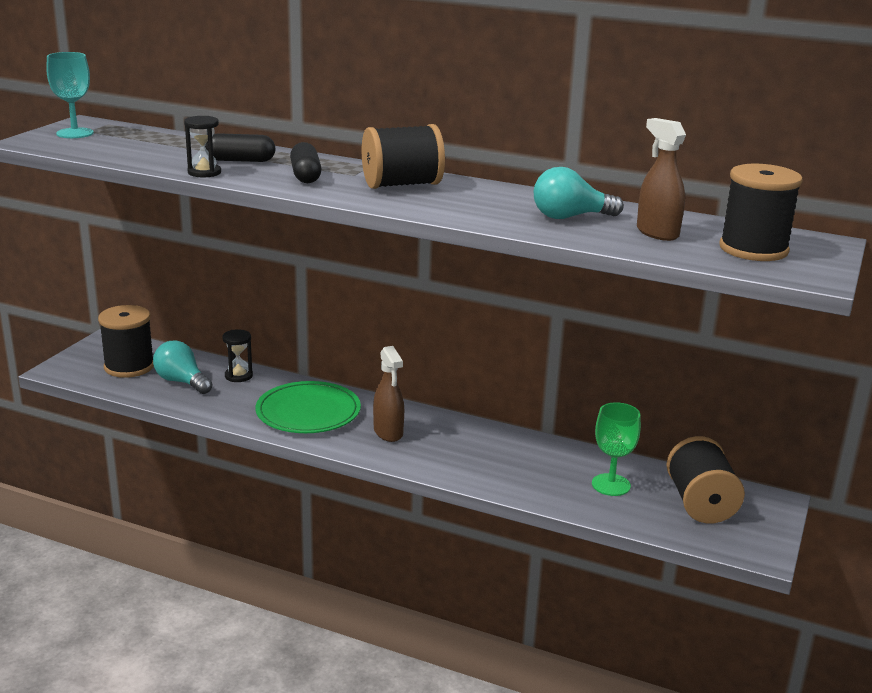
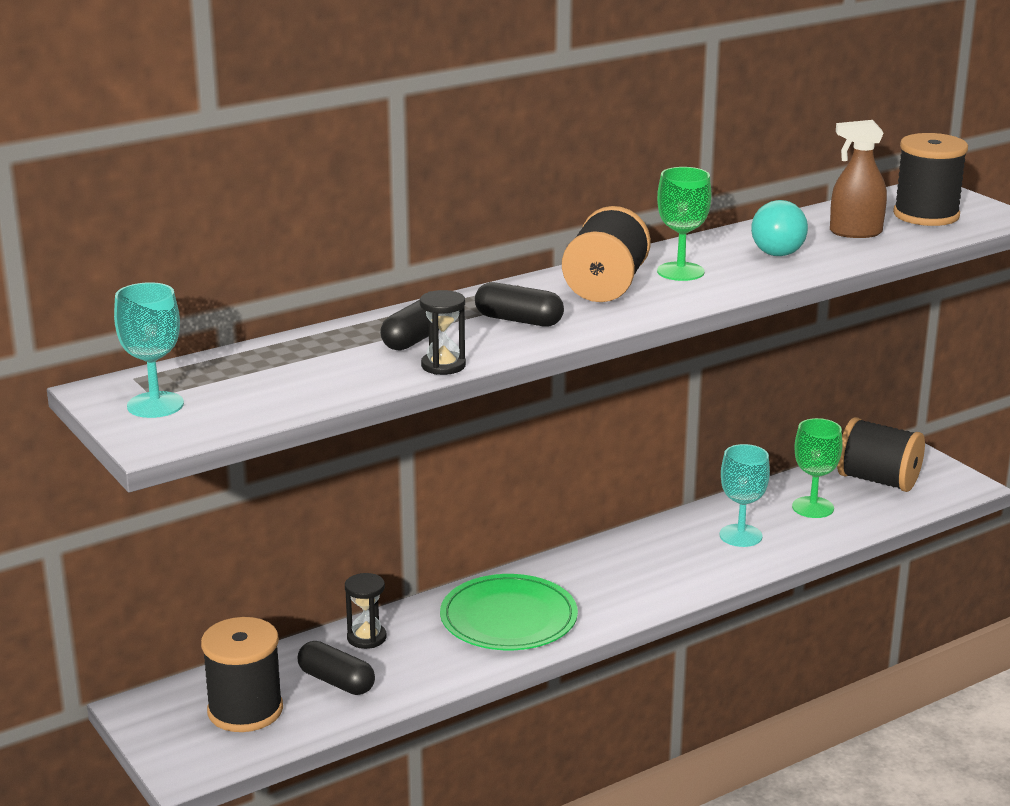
camera: 55 degrees left, 0 degrees up
turquoise light bulb [153,340,213,394] -> black capsule [298,641,375,695]
brown spray bottle [373,346,404,442] -> none
none -> green goblet [657,167,712,281]
none -> turquoise goblet [720,444,770,547]

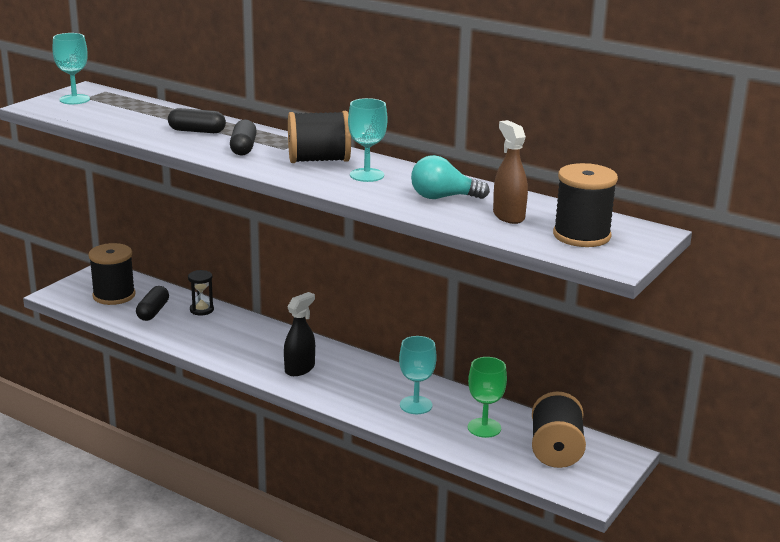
camera: 65 degrees right, 0 degrees up
black hourglass [420,290,466,375] -> none
green plate [440,574,578,650] -> none
green goblet [657,167,712,281] -> turquoise goblet [348,98,388,182]
none -> black spray bottle [284,292,315,376]

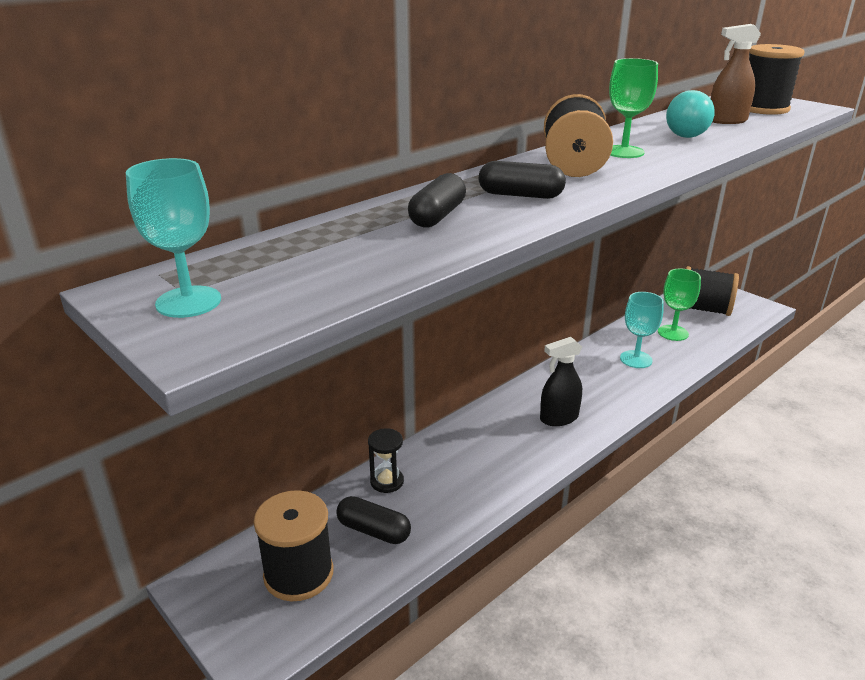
camera: 75 degrees left, 5 degrees up
black spray bottle [284,292,315,376] -> black spray bottle turned 75 degrees counterclockwise [540,337,582,426]
turquoise goblet [348,98,388,182] -> green goblet [609,58,658,158]

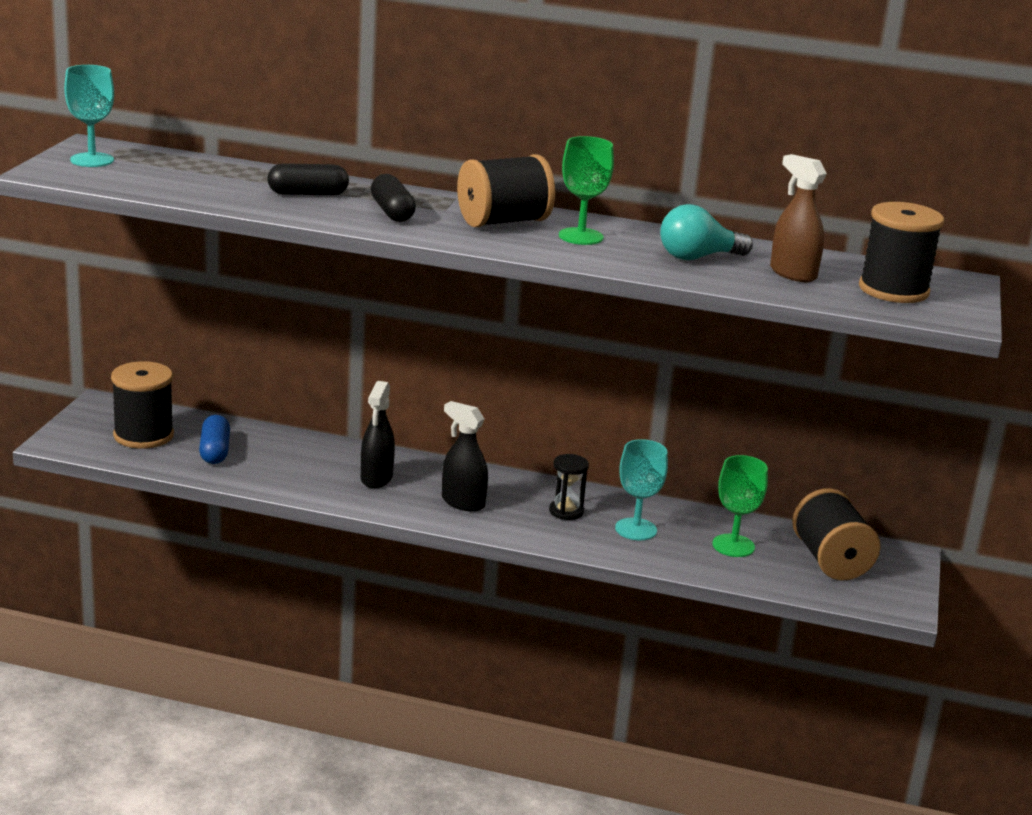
camera: 55 degrees right, 5 degrees down
black capsule [336,496,411,544] -> blue capsule [199,415,230,464]
black hourglass [368,428,404,493] -> black hourglass moved to [549,454,589,520]
none -> black spray bottle [361,381,395,488]

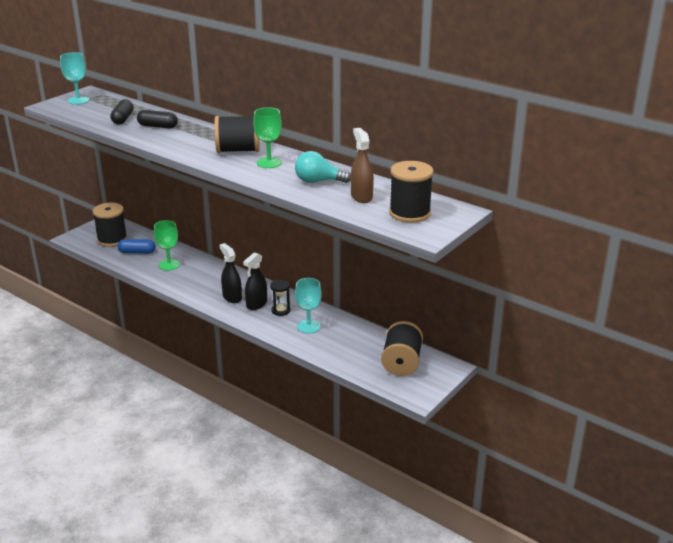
camera: 25 degrees right, 5 degrees up
blue capsule [199,415,230,464] -> blue capsule turned 75 degrees clockwise [118,239,156,254]
black spray bottle [361,381,395,488] -> black spray bottle moved to [243,252,267,310]
black capsule [371,174,416,222] -> black capsule moved to [110,99,134,125]
green goblet [712,455,768,557] -> green goblet moved to [154,220,180,270]

